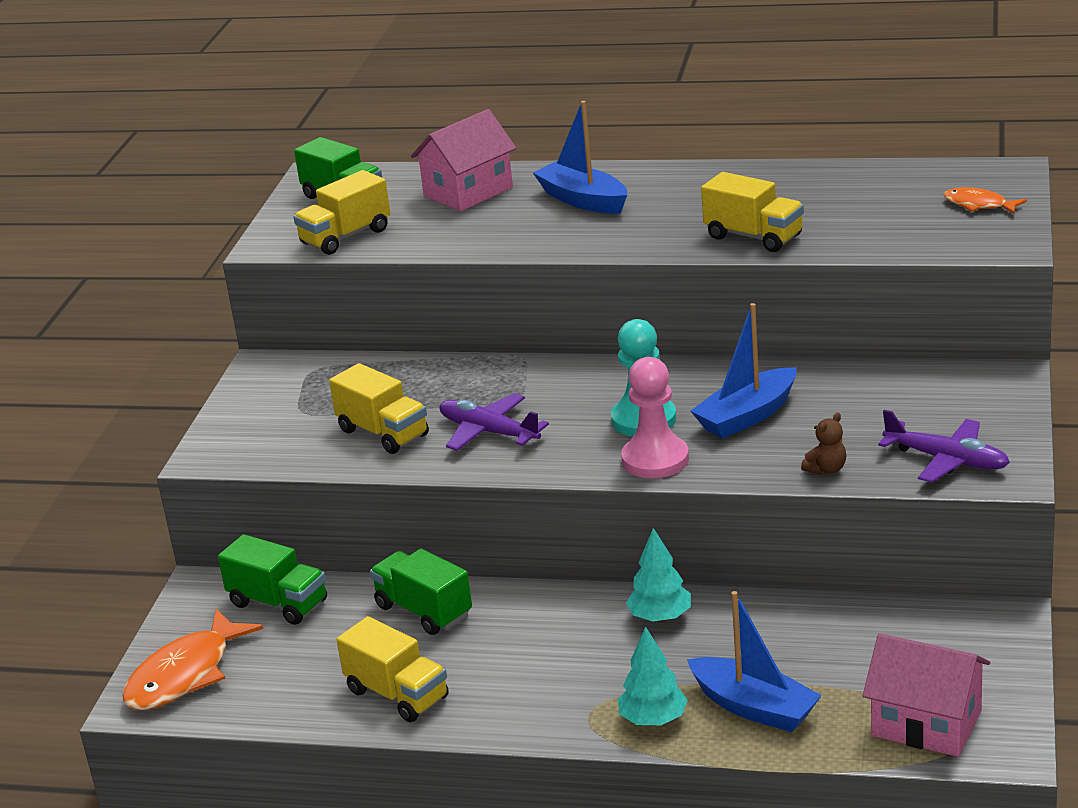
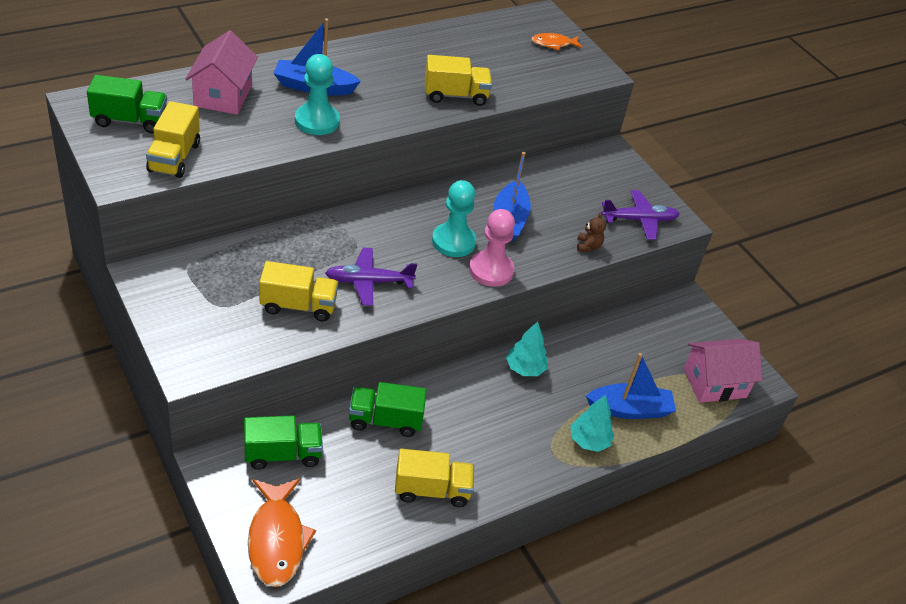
camera: 50 degrees left, 15 degrees up
none -> turquoise pawn [295,54,340,135]

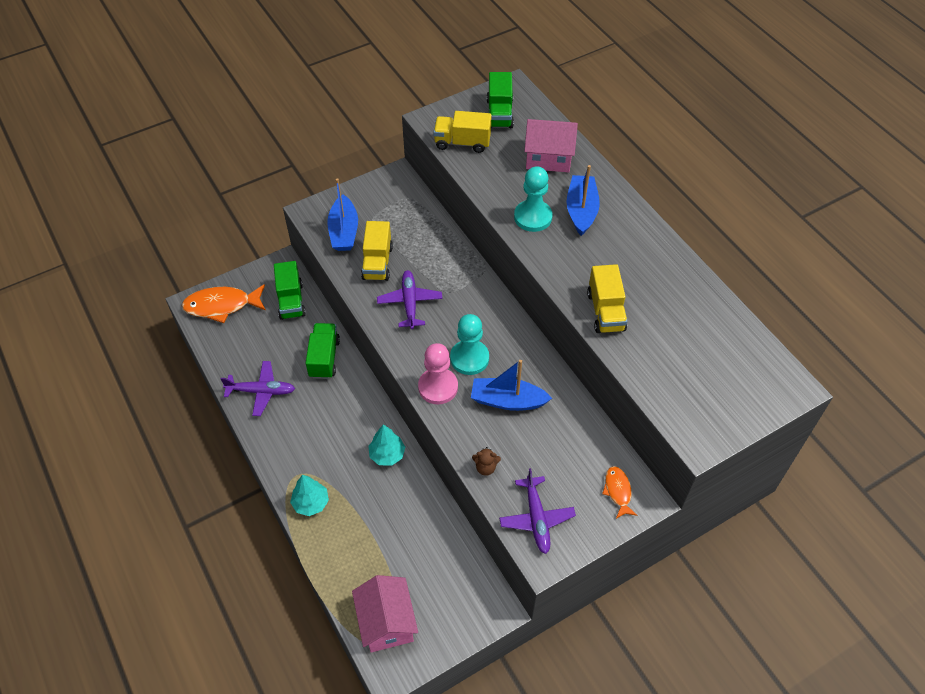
camera: 95 degrees right, 10 degrees up
yellow truck [395,449,474,507] -> purple plane [220,361,295,416]
orange fish [531,33,583,51] -> orange fish moved to [602,466,637,519]
blue boat [586,353,676,419] -> blue boat moved to [327,178,358,251]

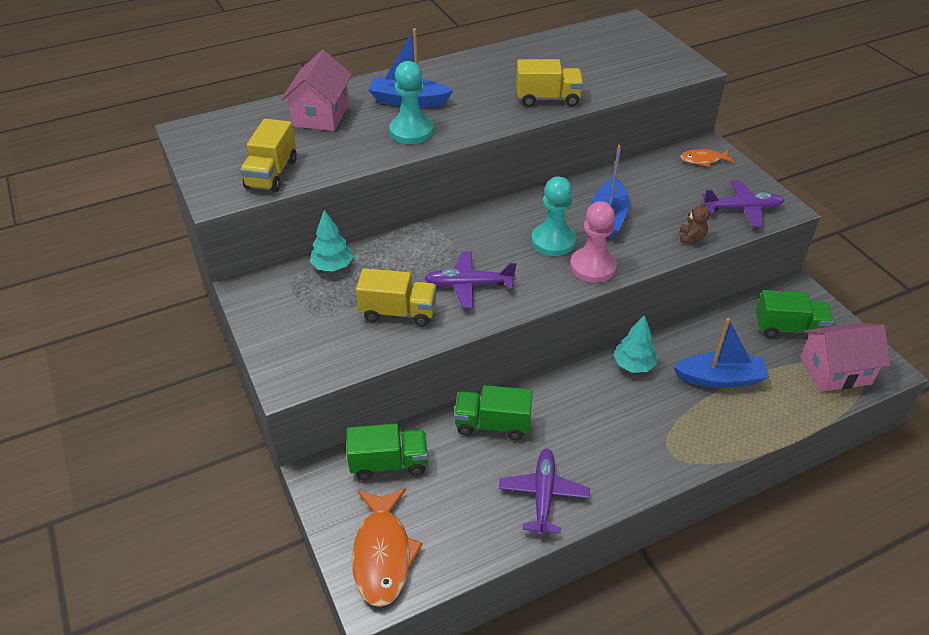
camera: 85 degrees left, 10 degrees down
turquoise tree [290,475,329,516] -> turquoise tree moved to [309,210,354,272]
blue boat [327,178,358,251] -> blue boat moved to [673,318,769,388]
green truck [487,72,514,128] -> green truck moved to [756,290,833,338]

